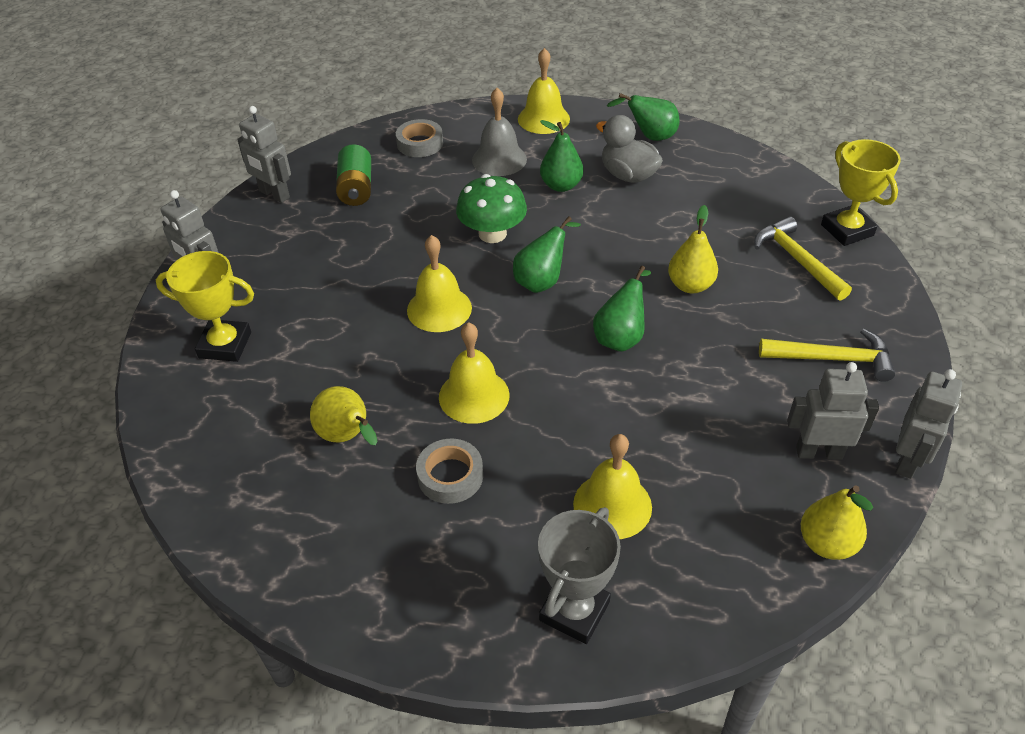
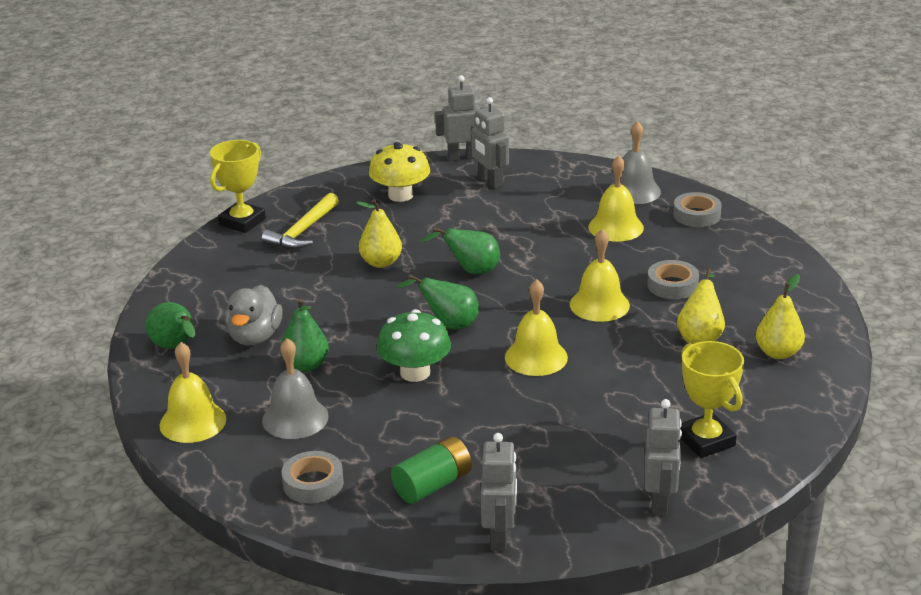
camera: 125 degrees left, 15 degrees down
grey trophy [538,507,621,644] -> grey tape [673,192,722,227]
yellow hammer [759,328,895,382] -> yellow mushroom [369,142,430,202]
yellow pear [801,486,873,560] -> yellow pear moved to [756,274,805,359]
none -> grey bell [610,121,661,204]

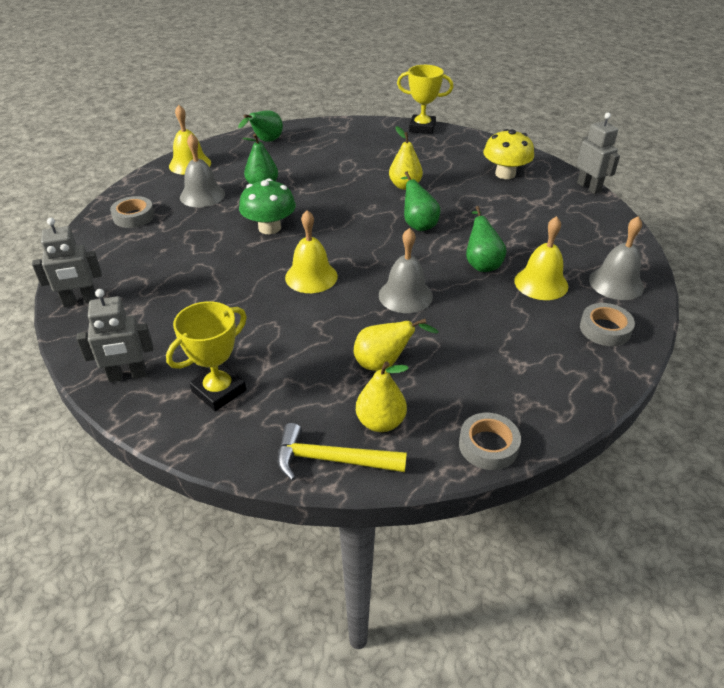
camera: 70 degrees right, 10 degrees up
grey duck [225,285,283,346] -> none
yellow hammer [261,193,339,249] -> yellow hammer moved to [277,423,407,481]
green battery [391,436,472,504] -> none
green pear [397,274,479,329] -> green pear moved to [466,206,507,272]
grey robot [471,97,509,188] -> none
yellow bell [570,229,630,322] -> grey bell [379,228,433,313]
grey tape [647,260,699,299] -> grey tape moved to [459,413,521,470]

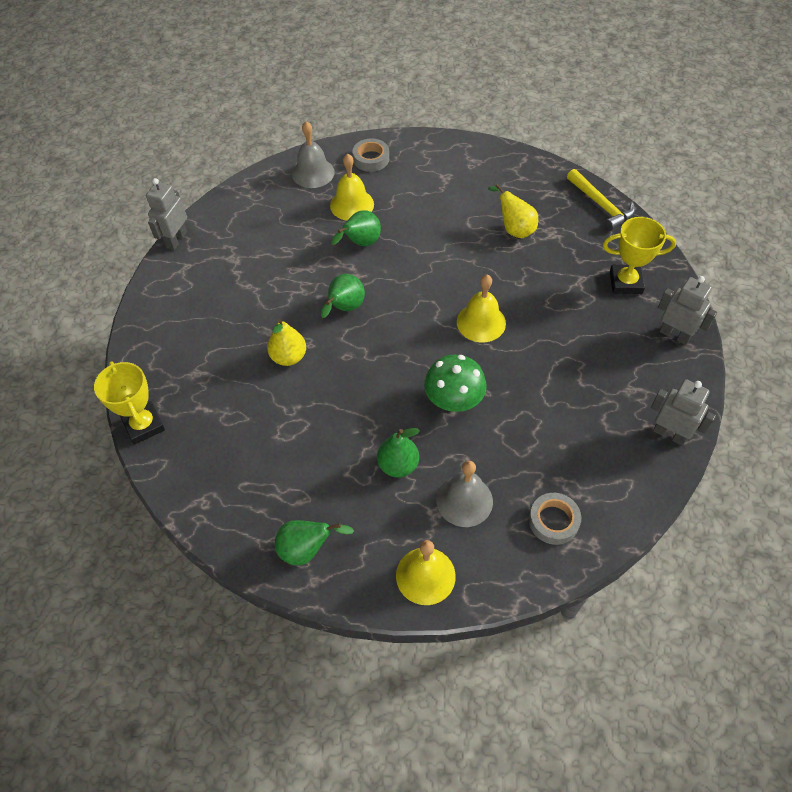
camera: 130 degrees left, 15 degrees up
yellow pear [356,361,409,432] -> none
grey bell [379,228,433,313] -> none
grey tape [459,413,521,470] -> none
yellow mushroom [483,129,534,179] -> none

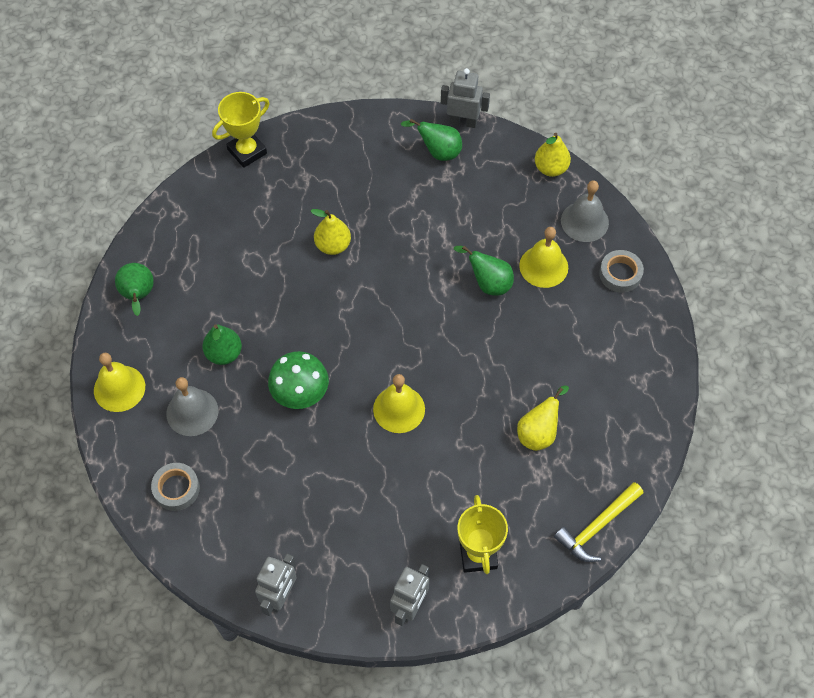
camera: 80 degrees right, 5 degrees up
green pear [321,274,365,318] -> green pear moved to [401,119,462,161]
none -> yellow pear [535,133,571,177]

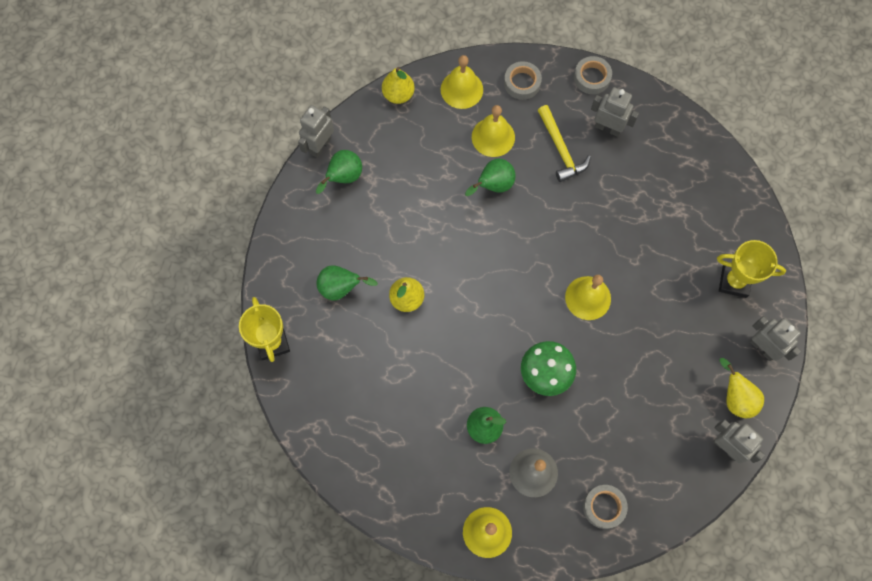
camera: 70 degrees left, 10 degrees up
green pear [115,263,154,316] -> green pear moved to [316,265,378,301]
yellow pear [517,385,569,451] -> yellow pear moved to [719,358,764,418]
yellow hammer [554,482,643,562] -> yellow hammer moved to [537,105,591,182]
grey bell [561,180,609,242] -> yellow bell [441,55,483,109]
none -> grey tape [574,56,612,94]
none -> grey robot [591,87,639,137]

